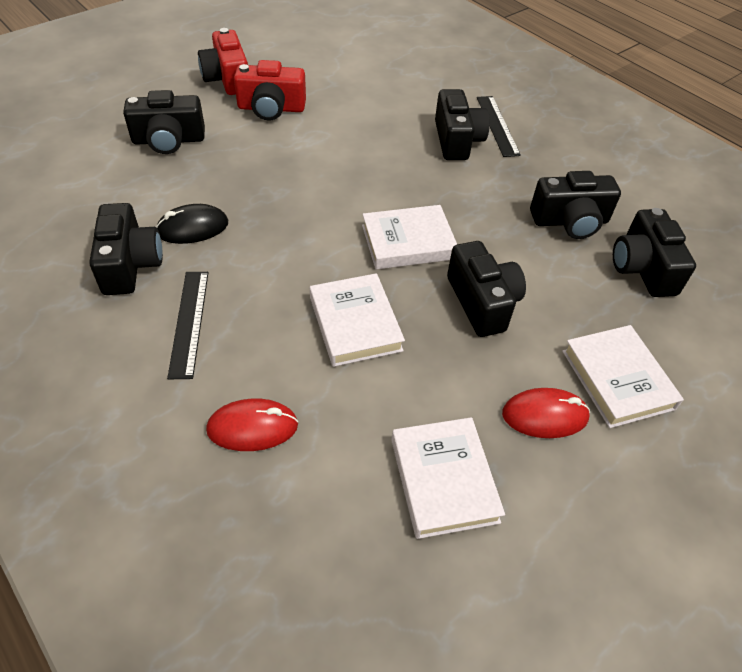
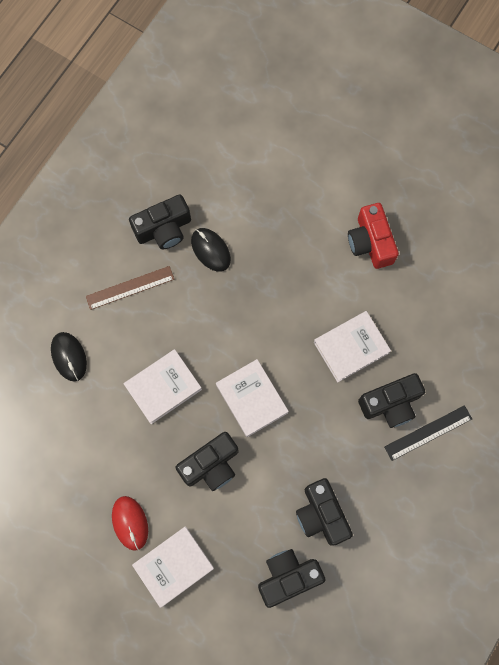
camera: 75 degrees right, 25 degrees up
black camera [123,90,205,154] -> none
black ruler [167,272,208,379] -> brown ruler [86,266,174,310]
red camera [198,28,248,95] -> none
red mouse [206,399,298,451] -> black mouse [51,332,87,381]
white book [391,417,505,539] -> white book moved to [314,311,391,382]

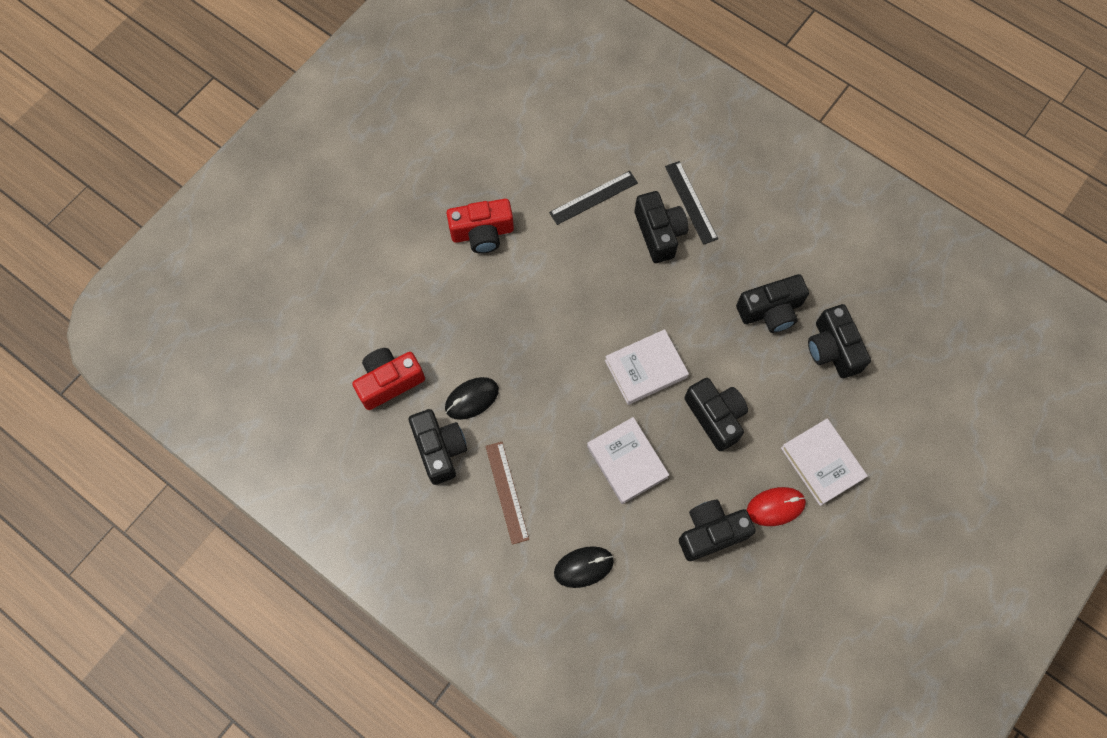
camera: 85 degrees left, 5 degrees down
white book [314,311,391,382] -> none
none -> red camera [352,348,425,410]
none -> black ruler [549,171,638,225]
none -> black camera [679,500,756,561]

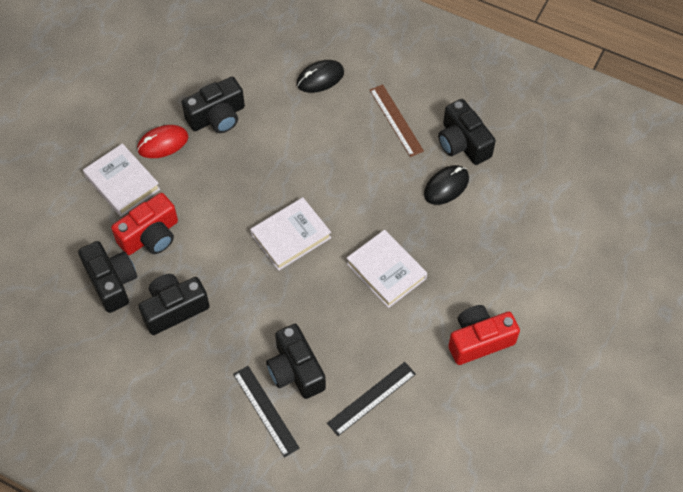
camera: 170 degrees right, 10 degrees down
red camera [352,348,425,410] -> red camera moved to [111,193,178,255]
white book [587,417,669,504] -> white book moved to [346,230,427,308]
black camera [684,378,748,451] -> none

